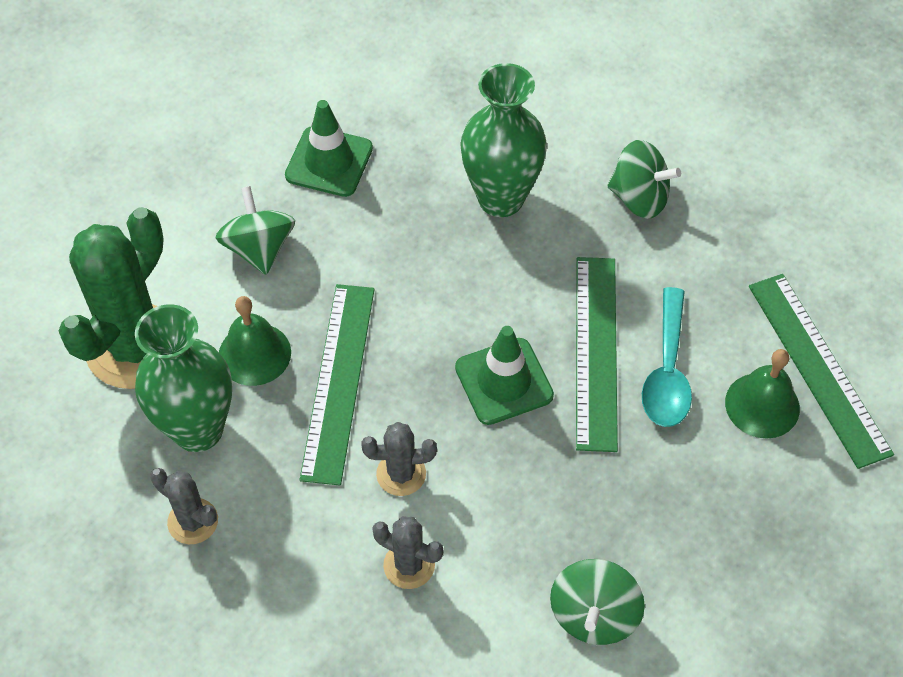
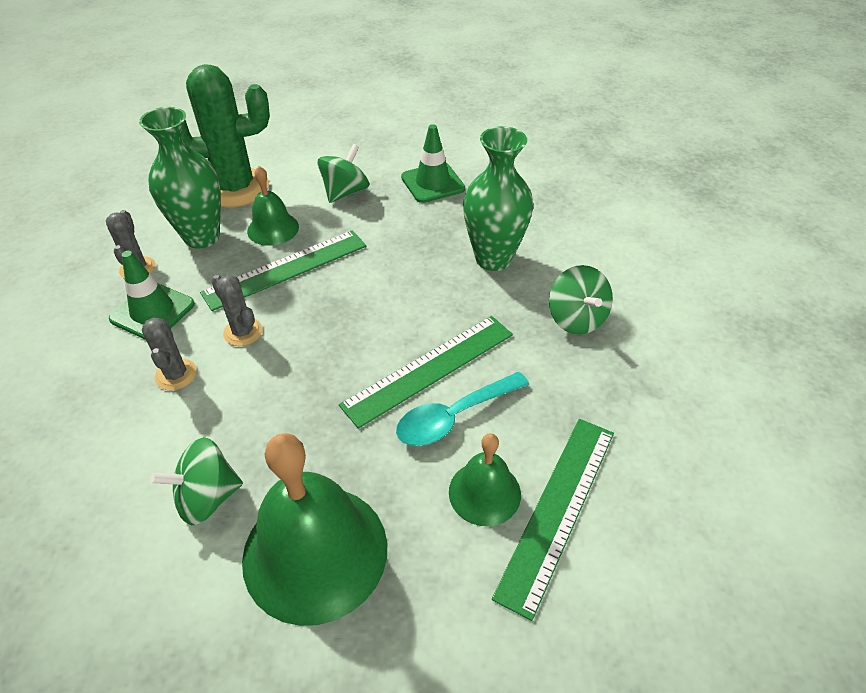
camera: 50 degrees right, 10 degrees down
green traffic cone [455,326,554,425] -> green traffic cone moved to [109,251,195,340]
none -> green bell [242,433,387,626]

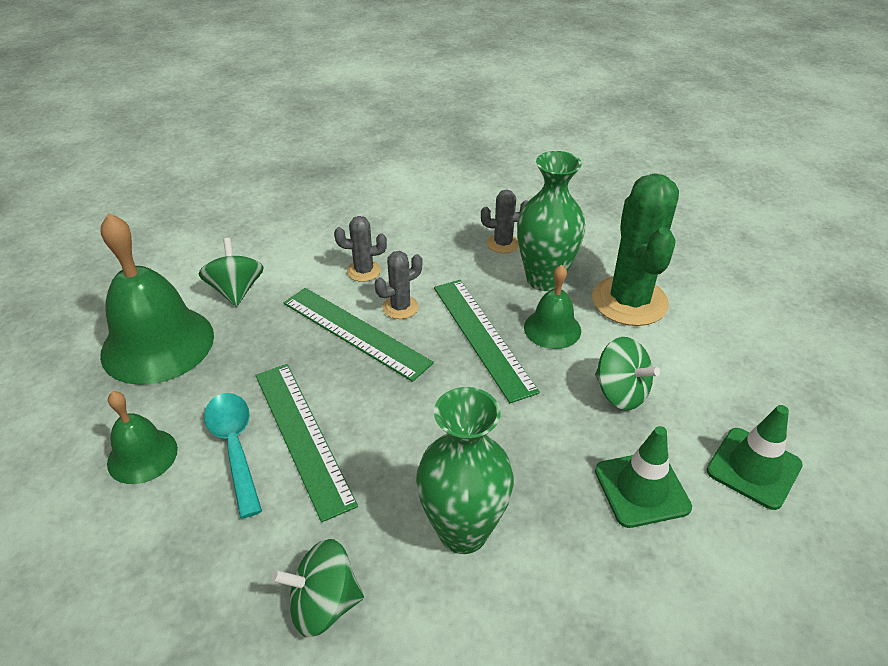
camera: 100 degrees right, 5 degrees down
green traffic cone [109,251,195,340] -> green traffic cone moved to [706,405,803,510]
green ruler [492,419,614,621] -> green ruler moved to [284,288,434,382]

